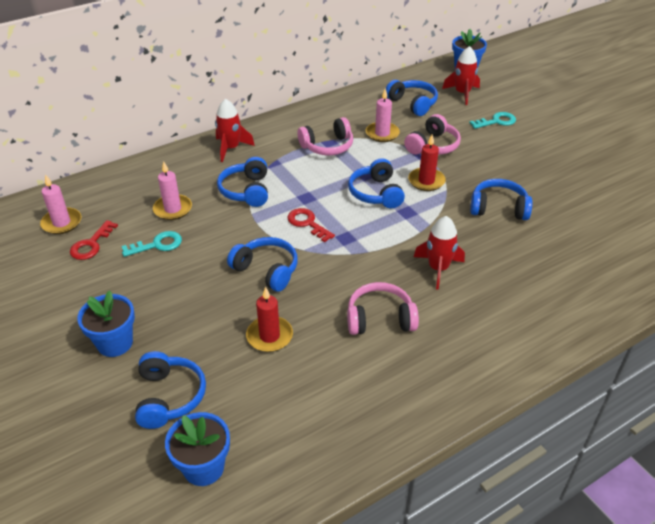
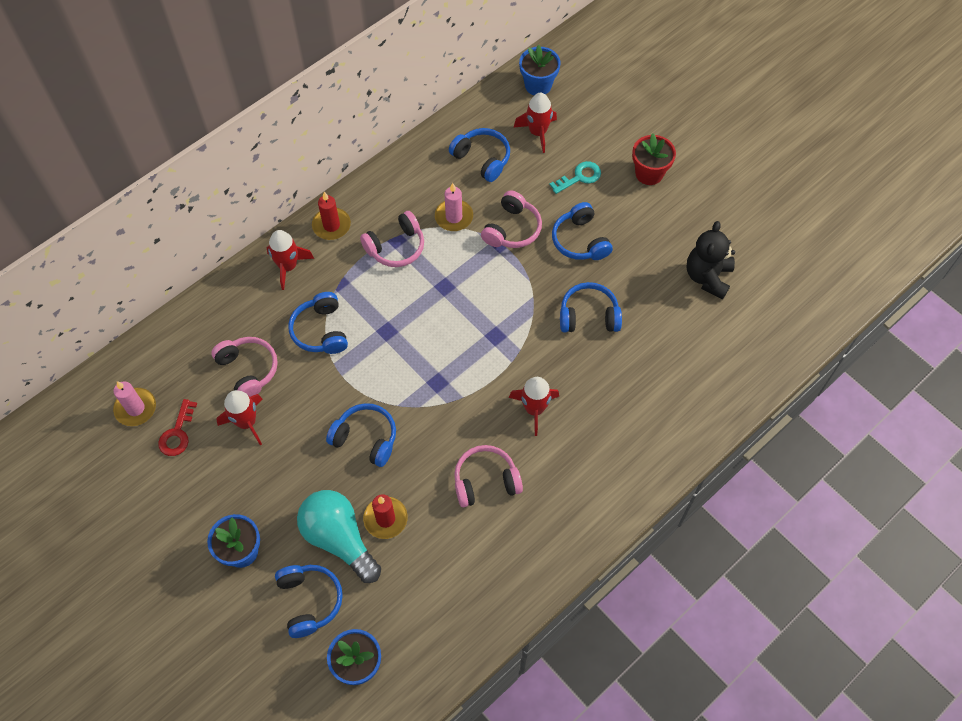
camera: 10 degrees left, 20 degrees up
turquoise key [122,231,182,257] -> red rocket [217,390,263,445]
pink candle [153,161,192,220] -> pink headphones [211,337,278,397]
red key [288,208,335,242] -> none
blue headphones [348,158,405,208] -> blue headphones moved to [552,202,613,260]
red candle [408,134,446,191] -> red candle moved to [312,192,351,240]
none -> turquoise light bulb [297,490,381,583]
none -> red flower pot [632,133,676,185]
none -> black teddy bear [686,221,735,299]

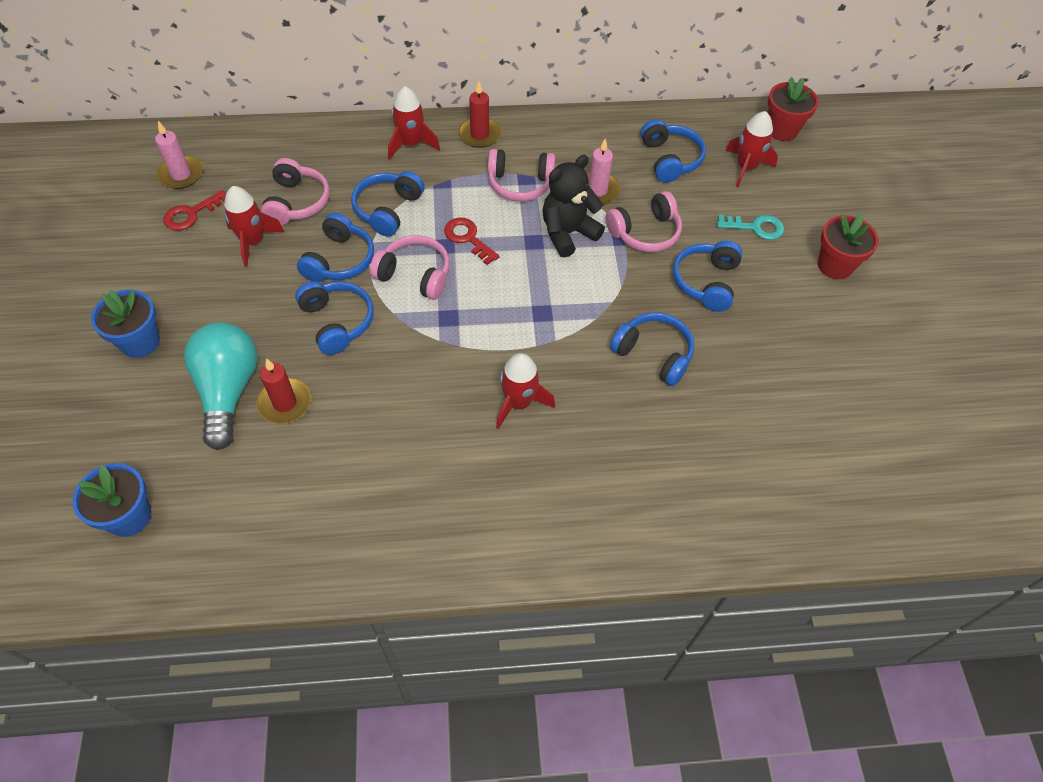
camera: 35 degrees right, 5 degrees down
blue headphones [275,565,343,638] -> blue headphones moved to [297,213,374,282]
pink headphones [454,445,523,507] -> pink headphones moved to [370,235,450,300]
blue flower pot [519,45,561,95] -> red flower pot [768,77,819,141]
black teddy bear [686,221,735,299] -> black teddy bear moved to [542,155,605,258]
none -> red key [444,217,500,265]

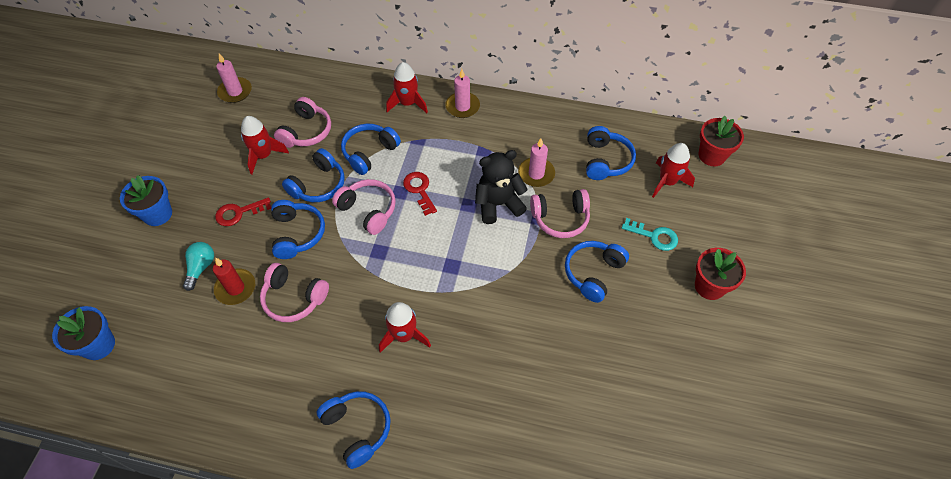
camera: 20 degrees right, 0 degrees up
red key [163,190,226,231] -> red key moved to [215,197,271,226]
turquoise light bulb [184,322,257,450] -> turquoise light bulb [183,242,214,291], size x0.52
red candle [458,81,501,148] -> pink candle [445,69,480,118]
pink headphones [488,149,555,202] -> pink headphones moved to [260,263,329,322]
blue headphones [610,313,695,386] -> blue headphones moved to [317,391,391,469]

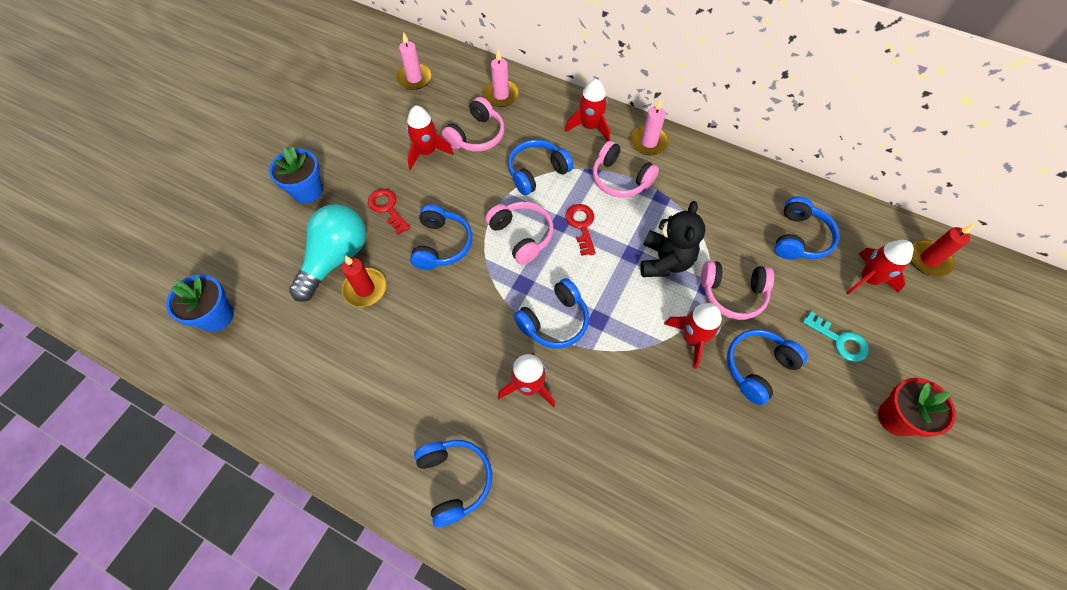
camera: 15 degrees right, 5 degrees up
turquoise light bulb [183,242,214,291] -> turquoise light bulb [289,204,366,302], size x1.92
red key [215,197,271,226] -> red key turned 60 degrees clockwise [368,189,410,235]
pink headphones [260,263,329,322] -> pink headphones moved to [593,141,659,198]
blue headphones [282,148,345,202] -> blue headphones moved to [513,278,589,348]
black teddy bear [475,150,528,224] -> black teddy bear turned 105 degrees clockwise [640,201,705,277]
pink candle [518,138,555,187] -> pink candle moved to [483,50,519,107]
red flower pot [699,116,744,166] -> red candle [911,224,974,277]
none -> red rocket [664,303,722,369]

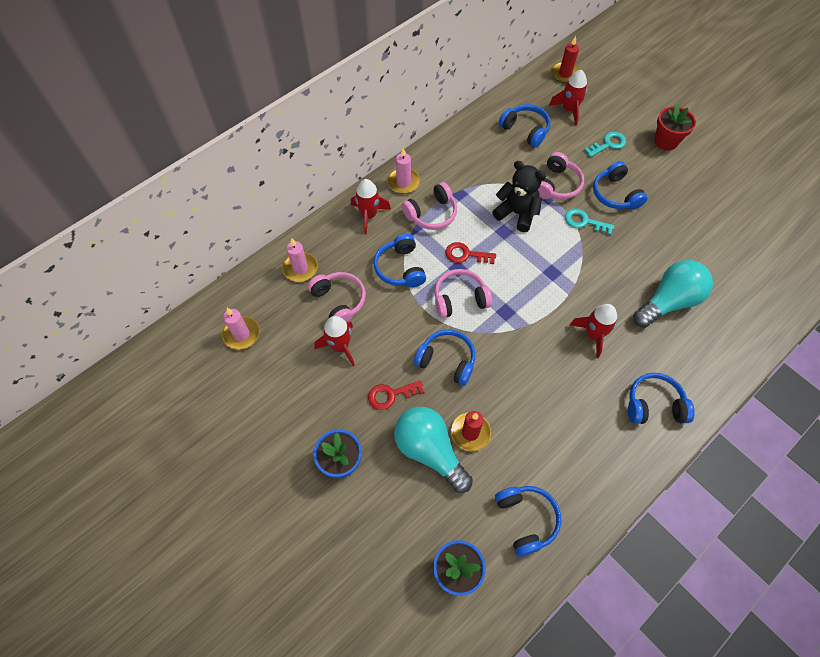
camera: 70 degrees left, 0 degrees up
blue headphones [513,278,589,348] -> blue headphones moved to [495,486,561,557]
red rocket [664,303,722,369] -> turquoise key [565,208,614,235]
none -> turquoise light bulb [634,260,713,327]

